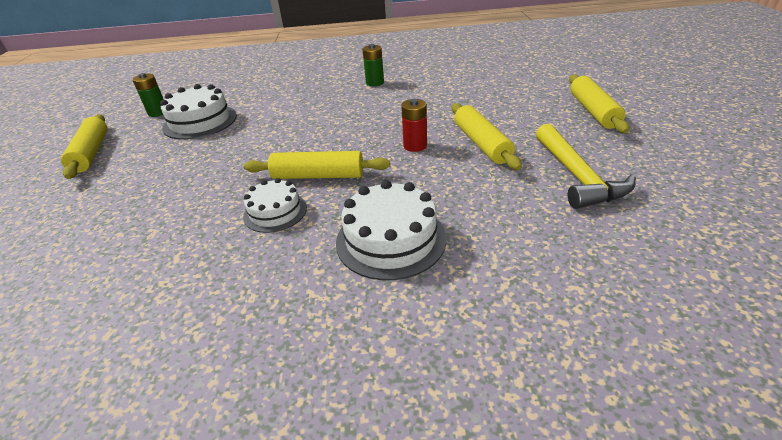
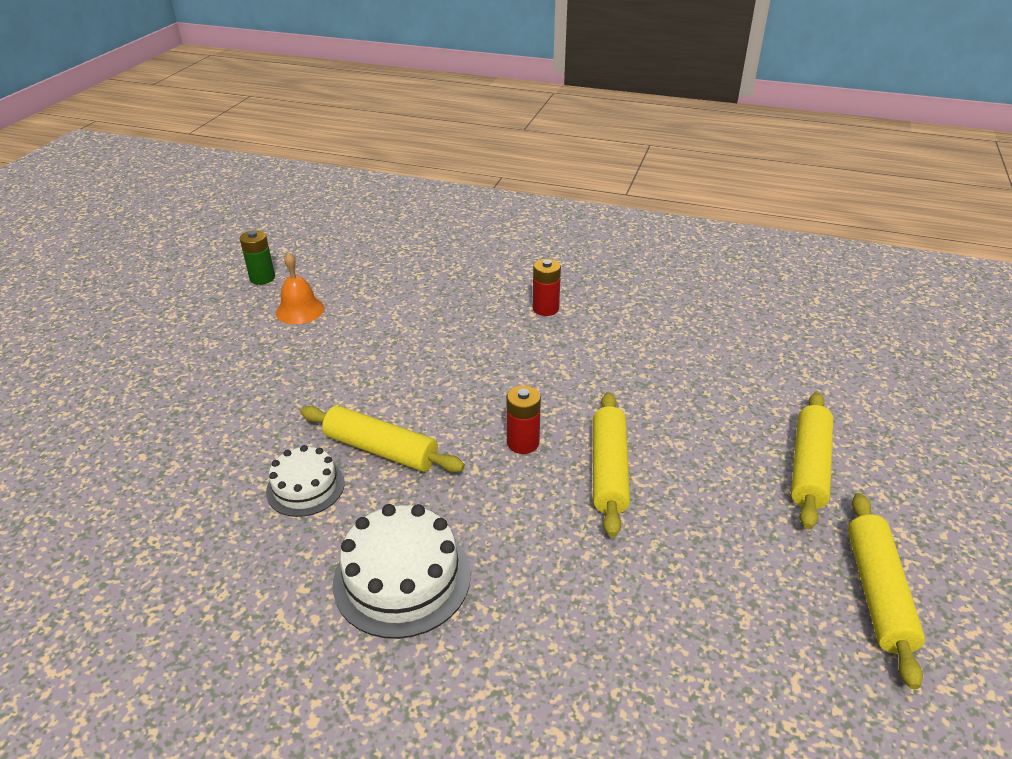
camera: 20 degrees right, 0 degrees up
yellow rolling pin [61,114,108,179] -> yellow rolling pin moved to [848,493,925,689]
white cake [160,84,237,140] -> orange bell [276,252,325,324]
green battery [362,44,384,86] -> red battery [533,259,561,316]
yellow hammer [536,124,636,209] -> none

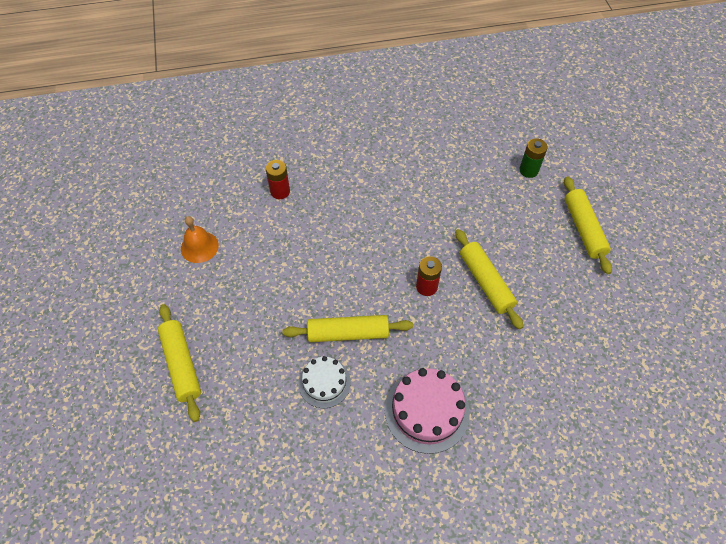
camera: 30 degrees left, 20 degrees up
green battery [240,230,275,285] -> green battery moved to [519,138,548,178]
white cake [333,504,471,639] -> pink cake [385,368,470,454]
red battery [533,259,561,316] -> red battery moved to [266,160,290,199]
yellow rolling pin [848,493,925,689] -> yellow rolling pin moved to [158,304,201,422]

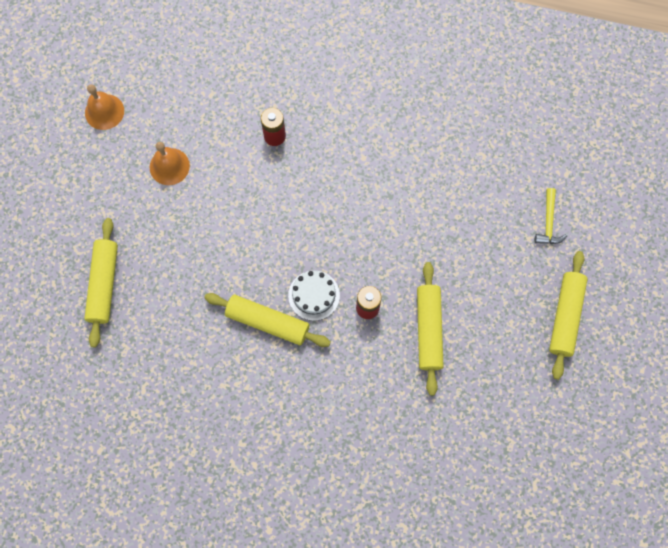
camera: 25 degrees right, 15 degrees up
white cake [298,356,351,408] -> white cake moved to [288,271,340,321]
pink cake [385,368,470,454] -> none
green battery [519,138,548,178] -> yellow hammer [535,188,567,244]
none -> orange bell [85,84,124,130]

